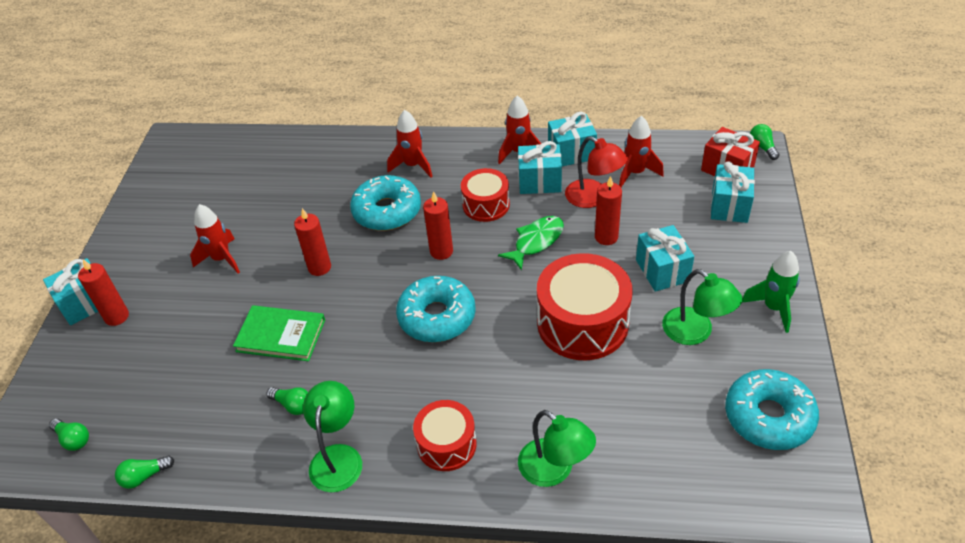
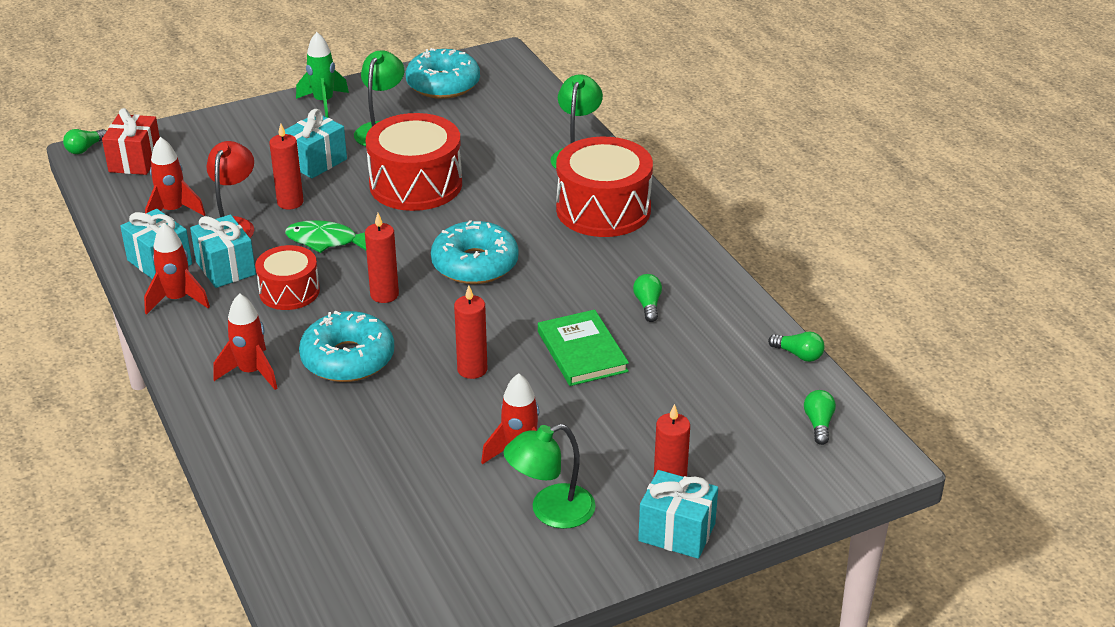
camera: 125 degrees left, 10 degrees down
green lamp [303,381,362,492] -> green lamp moved to [504,424,596,529]
red drum [413,400,476,471] -> red drum [556,137,653,237], size x1.69
turquoise gift [711,161,755,223] -> none

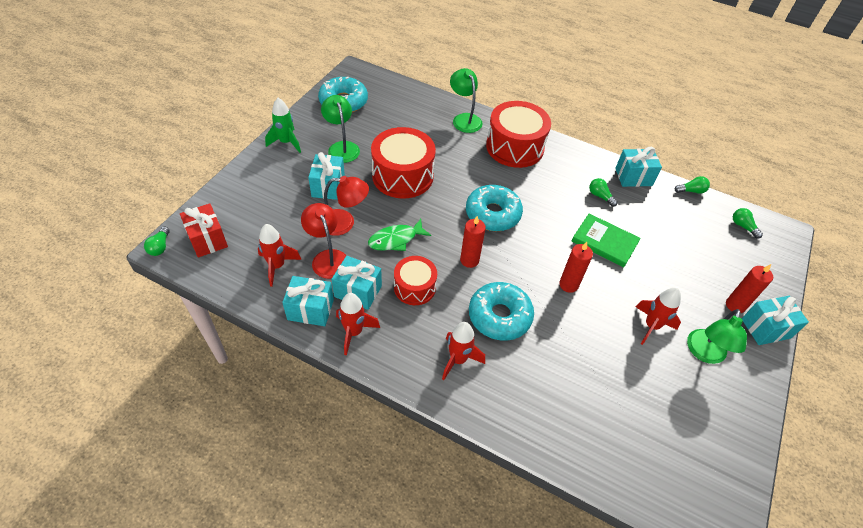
camera: 40 degrees left, 15 degrees up
red candle [269,123,304,209] -> red lamp [324,176,369,236]
none -> turquoise gift [615,147,662,187]

